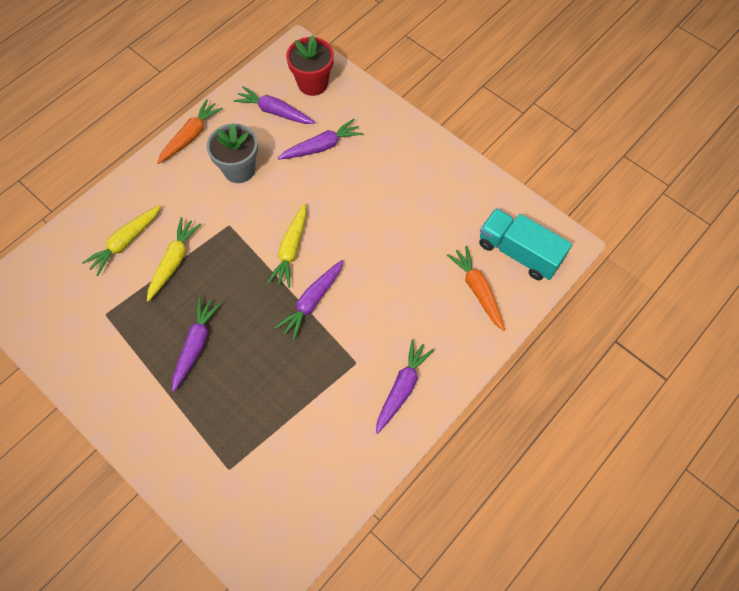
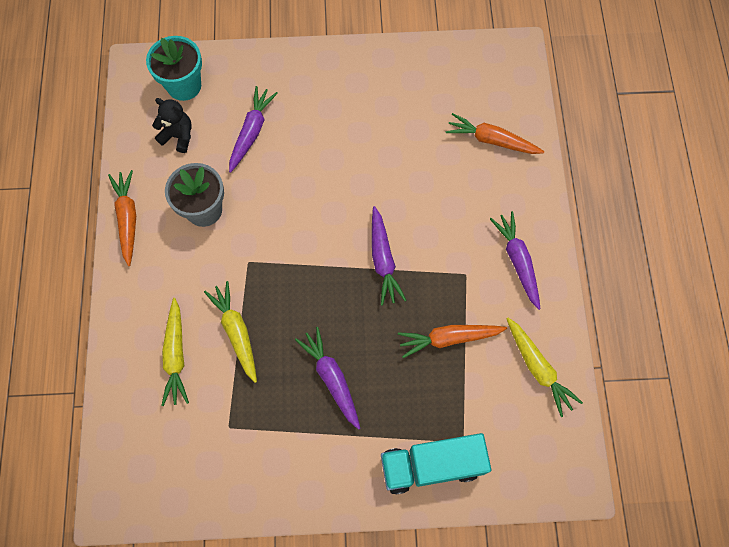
camera: 45 degrees left, 5 degrees up
purple carrot [233,86,315,124] -> black teddy bear [152,98,192,153]
yellow carrot [267,203,307,288] -> yellow carrot moved to [506,318,583,417]
red flower pot [286,35,334,96] -> turquoise flower pot [146,36,202,101]
turquoise truck [479,208,572,280] -> turquoise truck moved to [381,433,491,495]
none -> orange carrot [398,325,507,358]

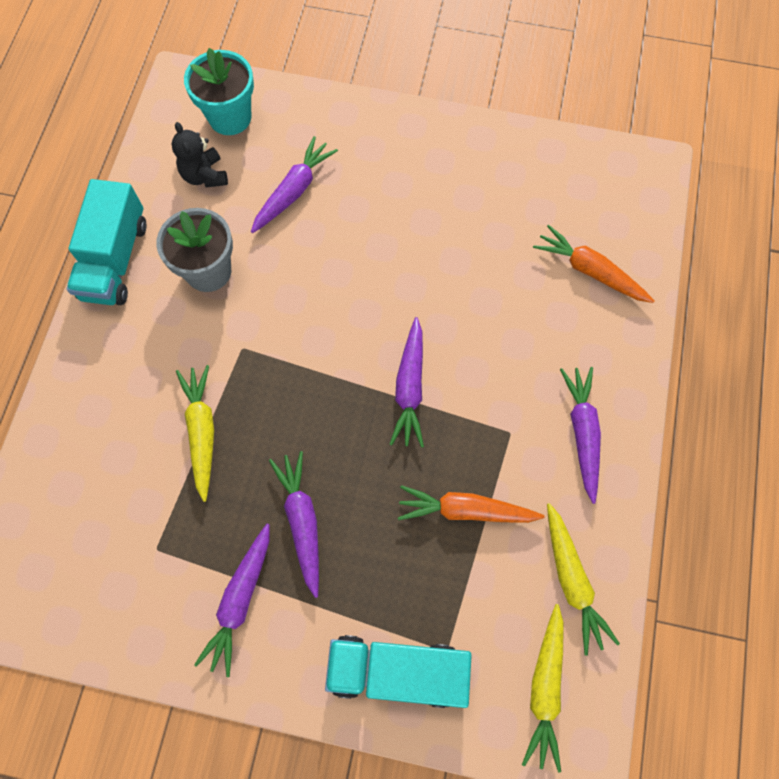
camera: 15 degrees right, 0 degrees up
orange carrot [108,170,136,266] -> turquoise truck [67,179,146,305]
black teddy bear [152,98,192,153] -> black teddy bear turned 150 degrees counterclockwise [172,122,228,188]
yellow carrot [161,298,189,406] -> yellow carrot moved to [522,604,564,773]
none -> purple carrot [194,524,269,677]

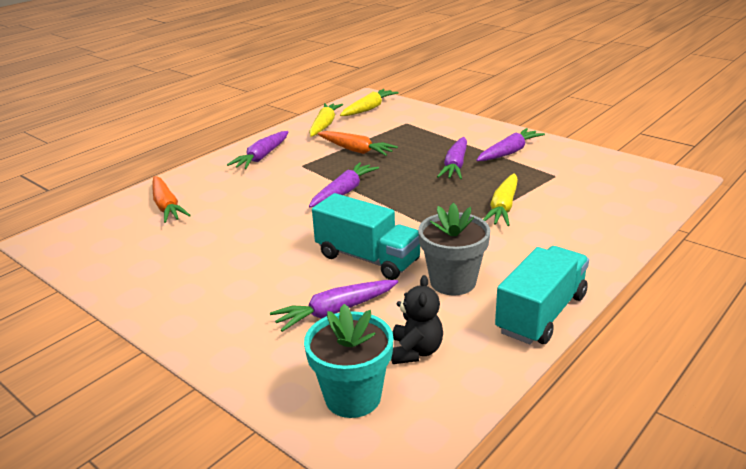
camera: 150 degrees left, 40 degrees down
turquoise truck [325,635,472,708] -> turquoise truck moved to [312,193,420,280]

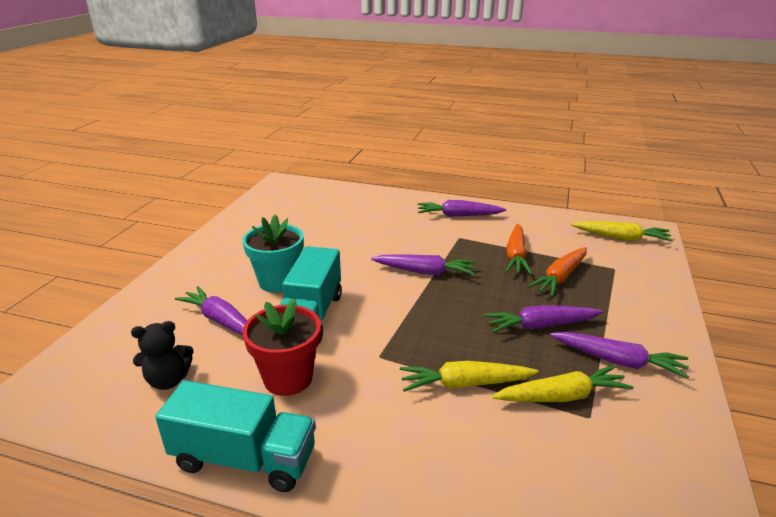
camera: 65 degrees right, 0 degrees up
orange carrot [153,176,191,223] -> orange carrot moved to [528,247,587,297]
turquoise flower pot [304,304,393,418] -> turquoise flower pot moved to [242,215,304,293]
yellow carrot [309,103,343,137] -> yellow carrot moved to [492,365,634,402]
grey flower pot [418,203,490,295] -> red flower pot [243,298,321,396]

